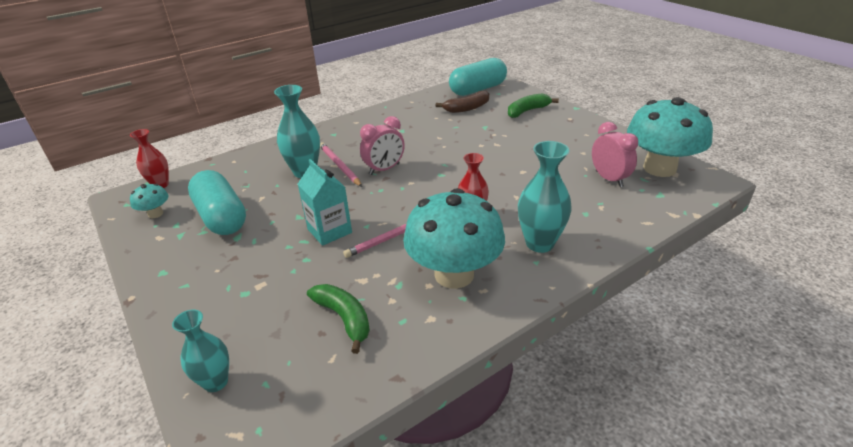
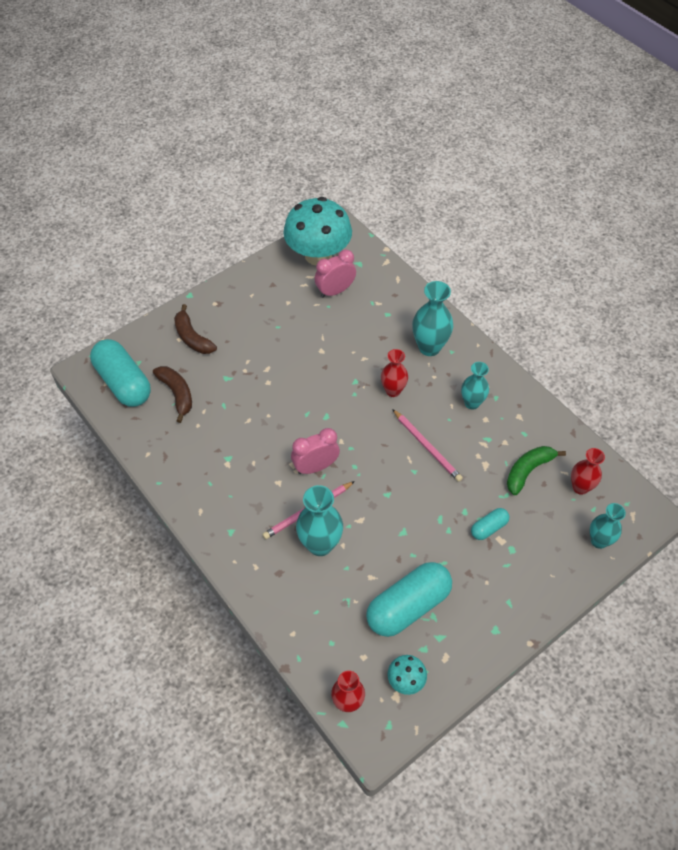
camera: 95 degrees left, 20 degrees up
turquoise carton [298,159,352,246] -> none
pink clock [360,116,405,175] -> pink clock turned 75 degrees counterclockwise [291,428,340,474]
turquoise mushroom [403,188,505,289] -> turquoise vase [461,362,489,410]
green banana [508,94,559,118] -> brown banana [174,304,217,354]
none -> turquoise capsule [471,508,509,540]
none -> red vase [571,448,605,495]

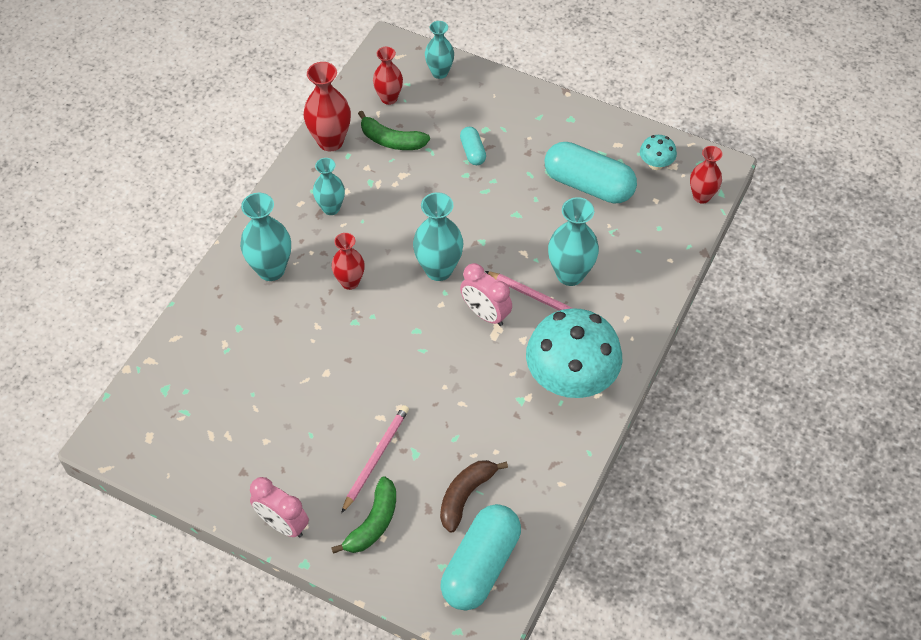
camera: 115 degrees left, 0 degrees up
brown banana [174,304,217,354] -> green banana [331,476,396,554]
turquoise mushroom [283,197,352,266] -> turquoise mushroom moved to [526,308,622,398]
pink clock [314,249,356,298] -> pink clock moved to [250,477,309,537]
pink pencil [392,409,463,482] -> pink pencil moved to [341,405,409,513]
turquoise capsule [471,508,509,540] -> turquoise capsule turned 45 degrees clockwise [460,127,486,165]
none -> red vase [303,62,351,152]
none -> turquoise vase [413,192,464,281]

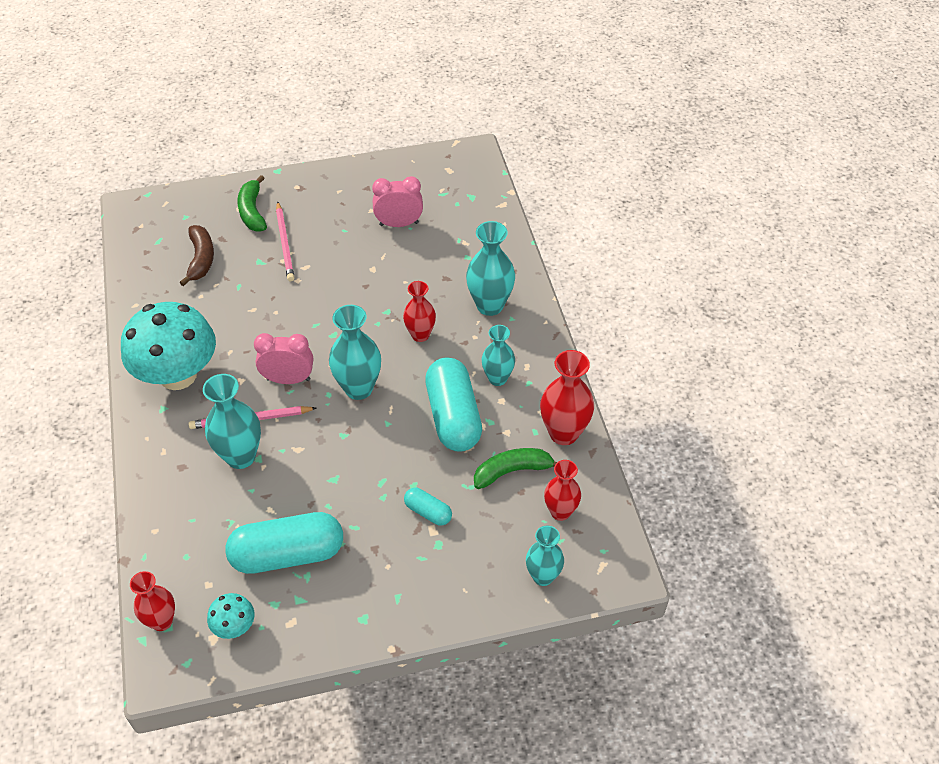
camera: 140 degrees right, 5 degrees down
pink clock [250,477,309,537] -> pink clock moved to [372,176,423,227]
turquoise capsule [441,504,521,611] -> turquoise capsule moved to [425,357,482,452]

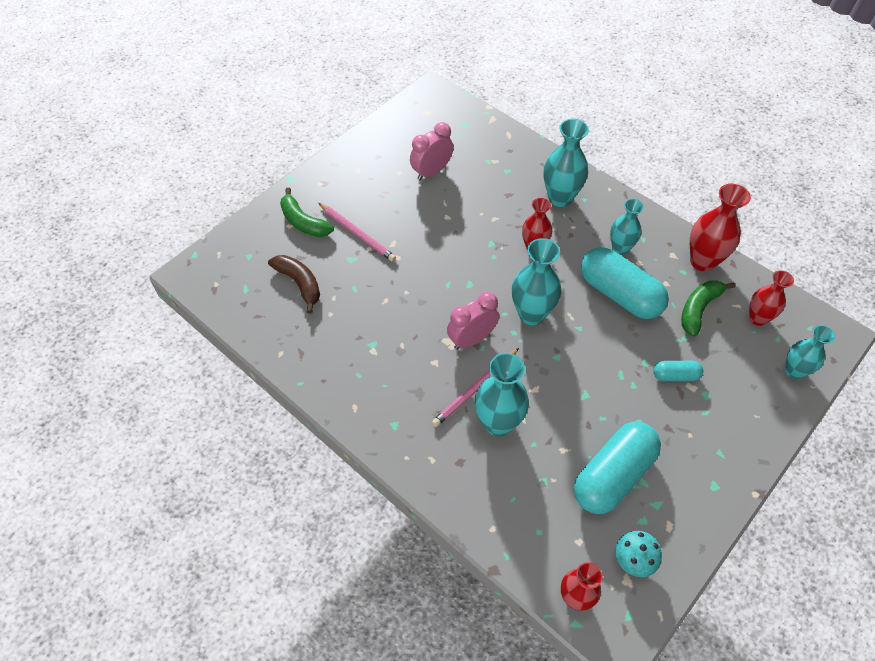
camera: 35 degrees left, 5 degrees up
turquoise mushroom [121,302,216,390] -> none

